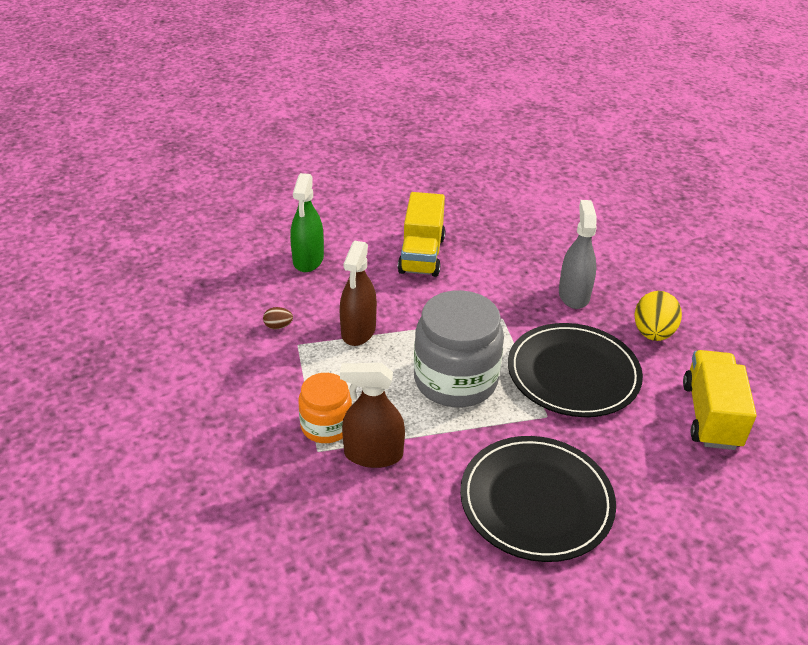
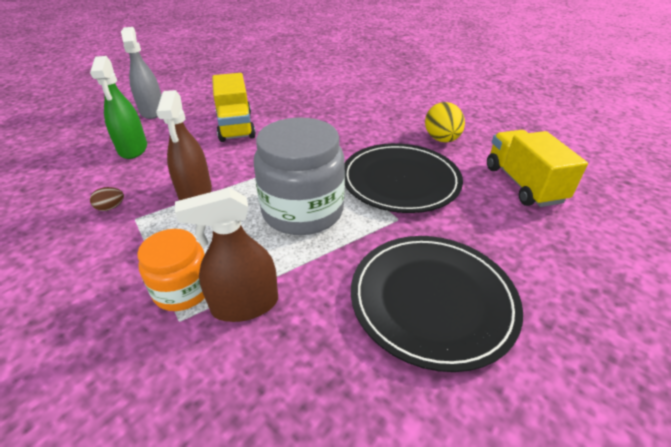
camera: 20 degrees left, 0 degrees up
grey spray bottle [559,200,597,309] -> grey spray bottle moved to [121,27,161,119]

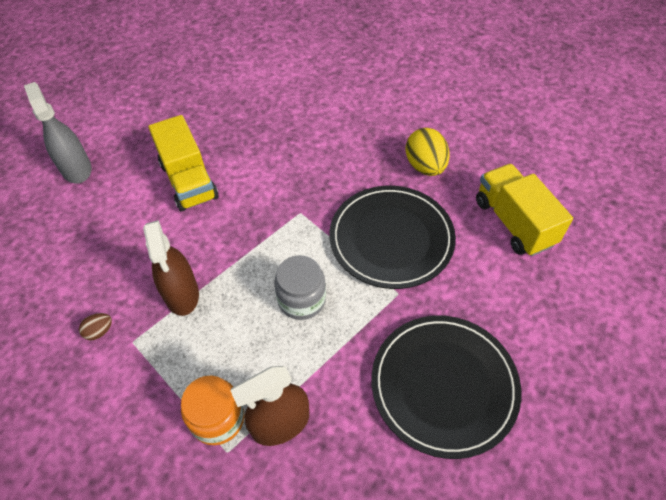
camera: 10 degrees left, 15 degrees up
green spray bottle [90,56,147,159] -> none
grey jar [254,117,345,235] -> grey jar [274,255,326,320], size x0.58

